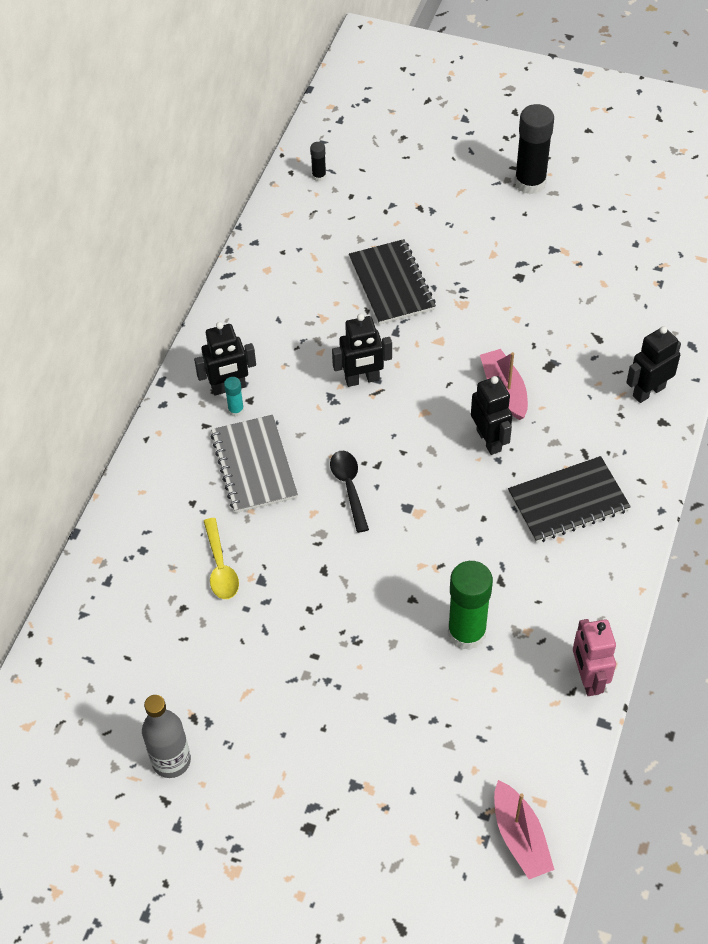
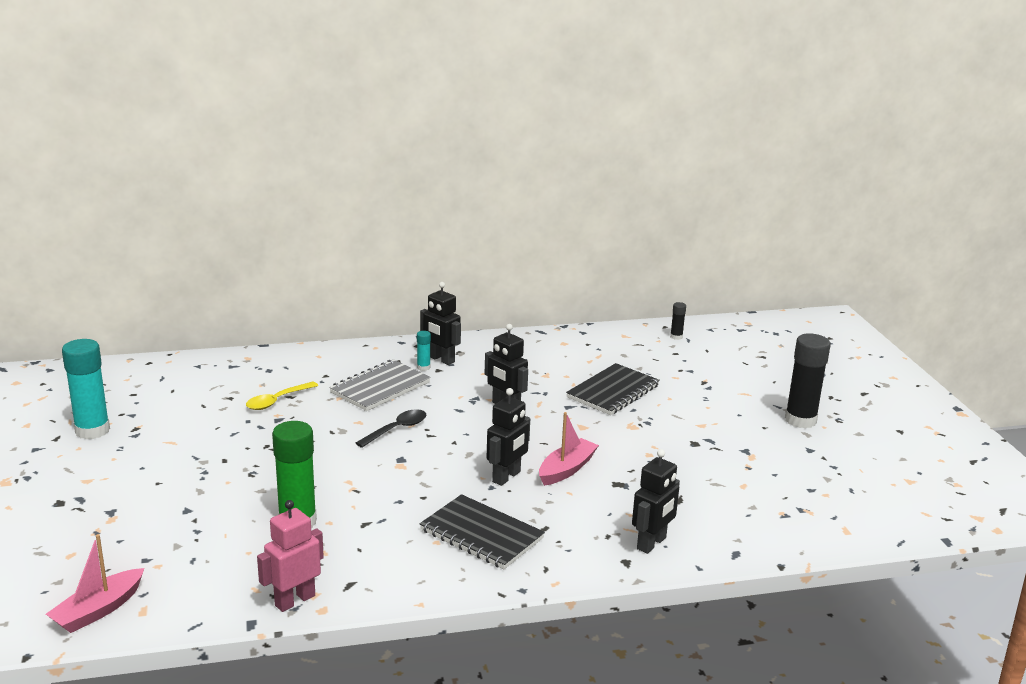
camera: 55 degrees right, 30 degrees down
grey bottle [142,695,191,778] -> turquoise glue stick [62,339,110,439]
black robot [626,326,681,403] -> black robot turned 105 degrees clockwise [632,449,680,554]

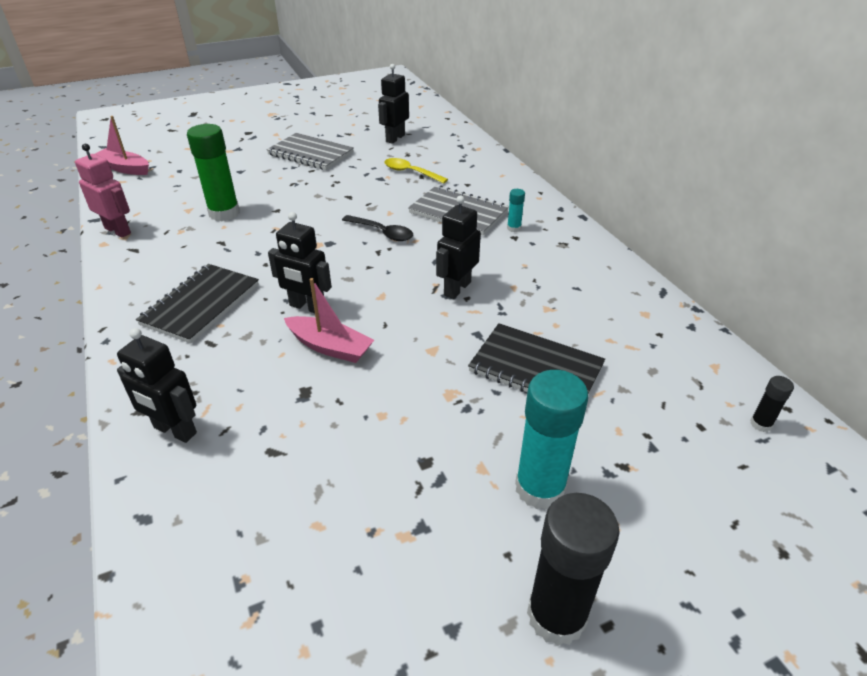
camera: 80 degrees right, 15 degrees up
turquoise glue stick [62,339,110,439] -> turquoise glue stick moved to [515,370,588,510]
black robot [420,282,461,365] -> black robot moved to [378,64,409,144]
none -> grey notebook [266,133,354,170]

